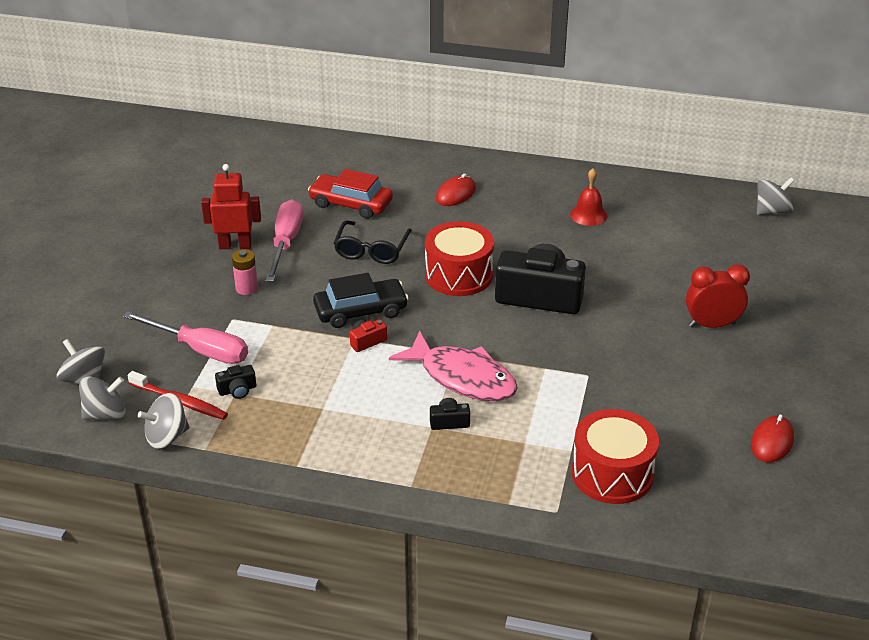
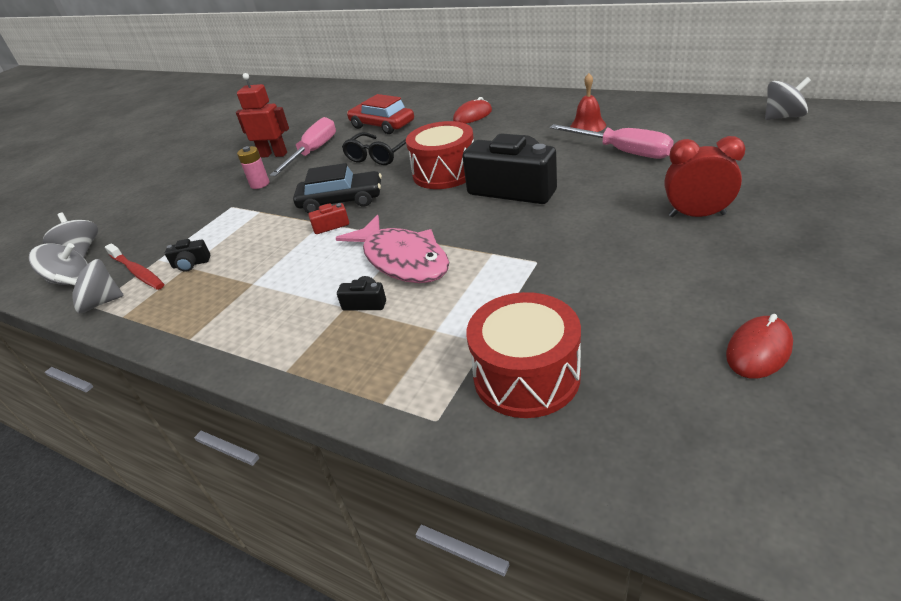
camera: 20 degrees right, 0 degrees up
pink screwdriver [123,311,248,364] -> pink screwdriver moved to [550,124,674,159]

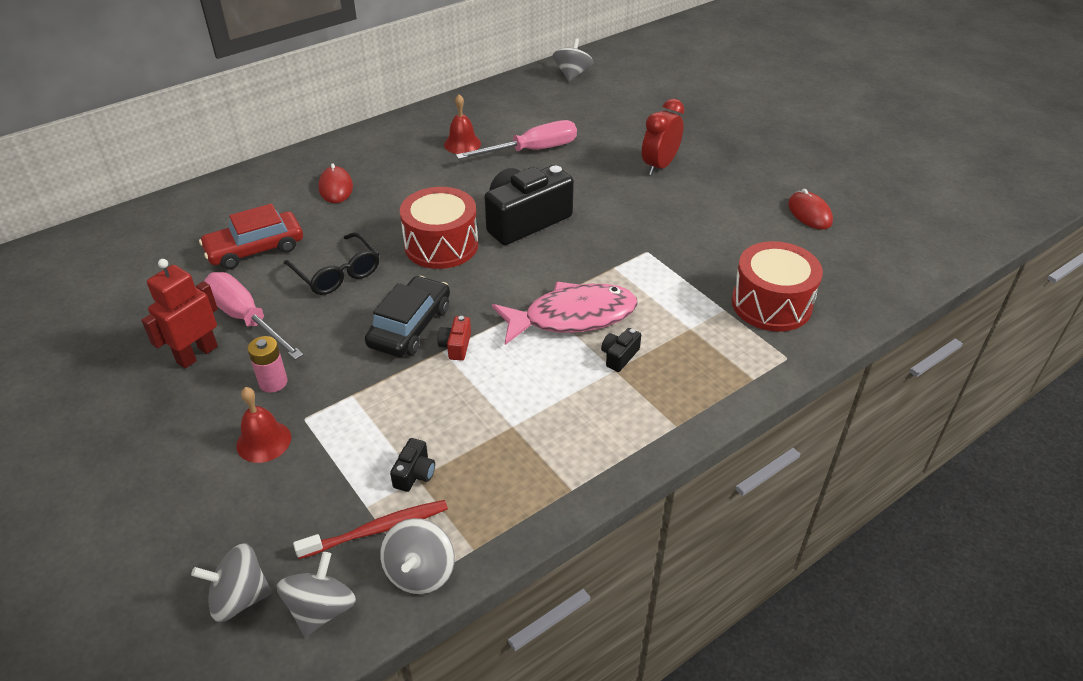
camera: 70 degrees left, 5 degrees up
none -> red bell [236,387,291,463]

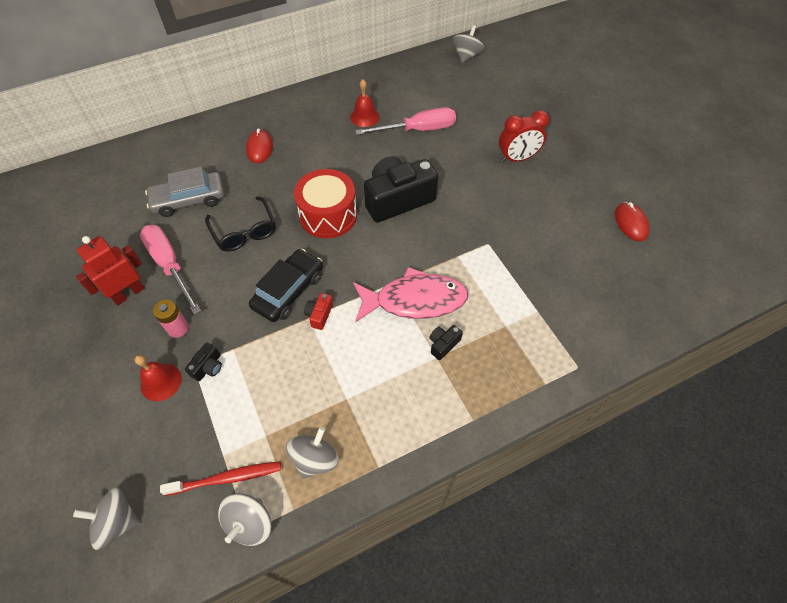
camera: 10 degrees right, 15 degrees up
red car [199,204,303,269] -> grey car [145,167,224,217]
grey spinning top [276,552,356,637] -> grey spinning top moved to [286,427,339,479]
black camera [390,438,435,492] -> black camera moved to [185,343,222,381]
red clock [642,99,684,175] -> red clock turned 150 degrees counterclockwise [499,110,549,162]
red drum [732,241,823,332] -> none

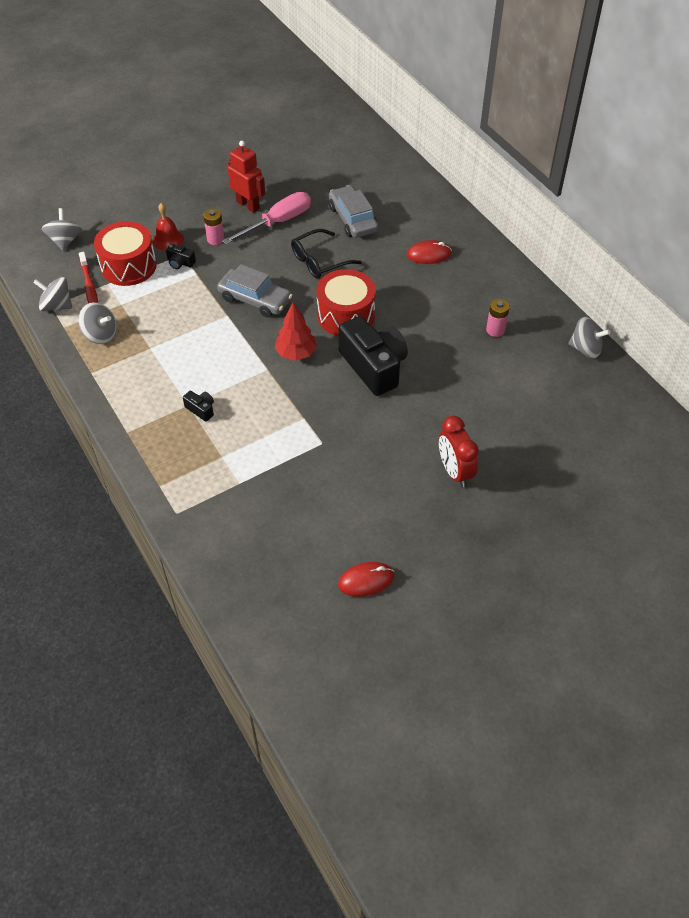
camera: 85 degrees right, 5 degrees down
black car [249,249,323,322] -> grey car [217,264,293,318]
red camera [304,293,333,330] -> none
red bell [350,79,380,127] -> pink battery [486,299,510,337]
pink fish [353,267,468,323] -> none
pink screwdriver [355,107,456,135] -> none
grey spinning top [452,25,485,63] -> grey spinning top moved to [568,317,610,359]
none -> red drum [94,221,157,286]
none -> red tree [275,302,317,361]

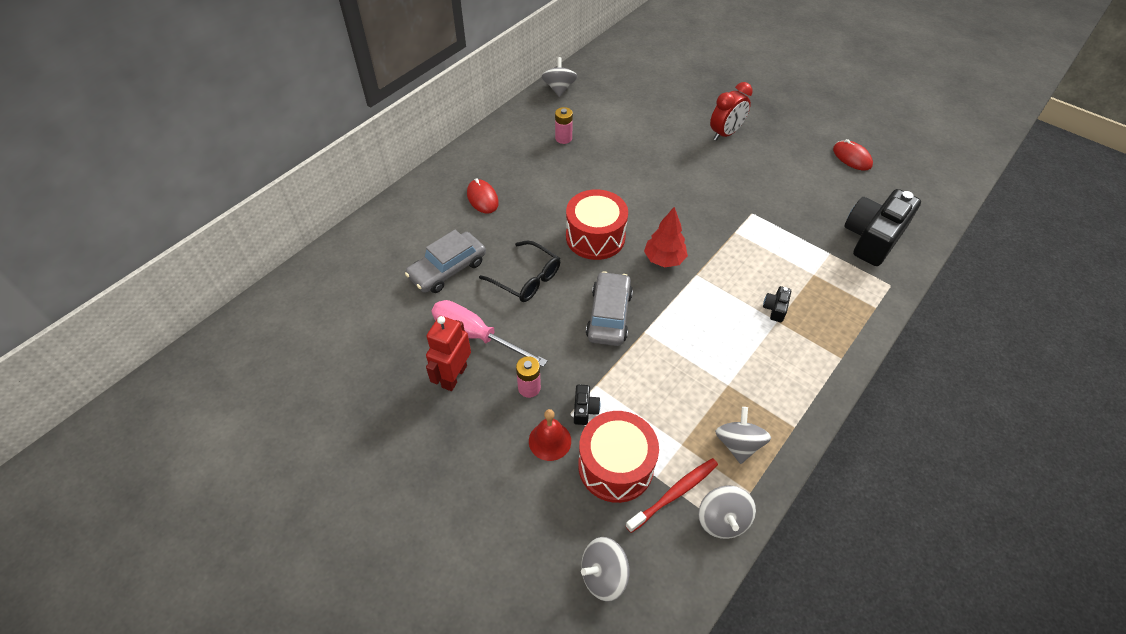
camera: 110 degrees left, 0 degrees up
black camera [338,316,408,396] -> black camera moved to [845,189,921,266]

